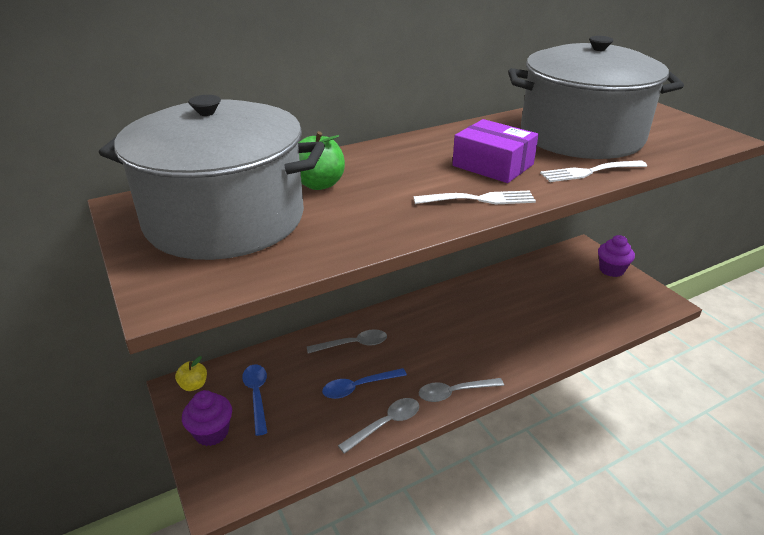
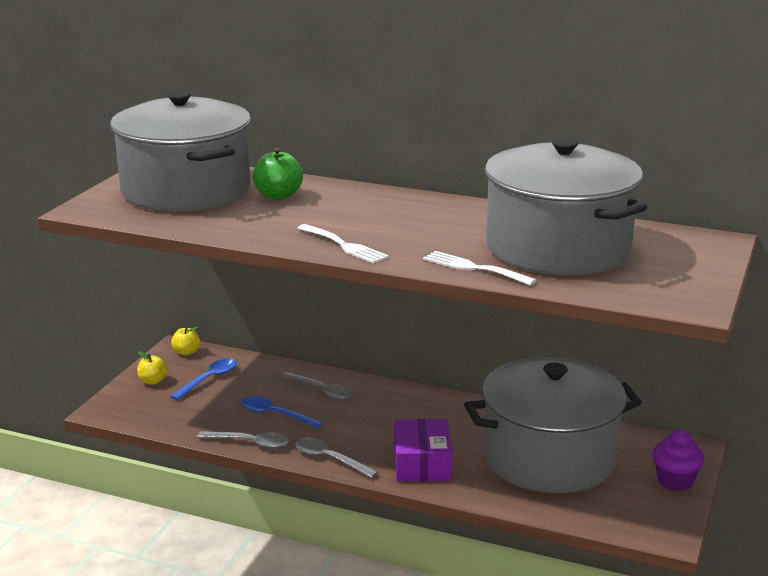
camera: 50 degrees right, 10 degrees down
purple cupcake [182,390,232,446] -> yellow apple [137,351,167,385]
purple box [452,119,539,183] -> purple box moved to [394,419,452,482]
none -> grey pot [464,357,642,493]

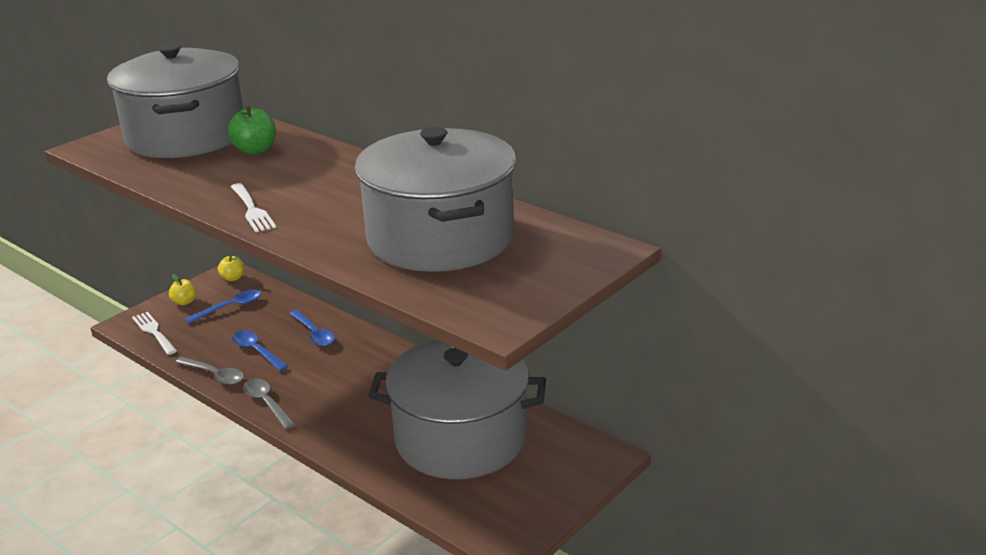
camera: 20 degrees right, 5 degrees up
grey spoon [281,372,353,400] -> blue spoon [290,310,335,346]
purple box [394,419,452,482] -> none
white fork [423,251,536,286] -> white fork moved to [132,312,177,355]
purple cupcake [652,430,704,491] -> none

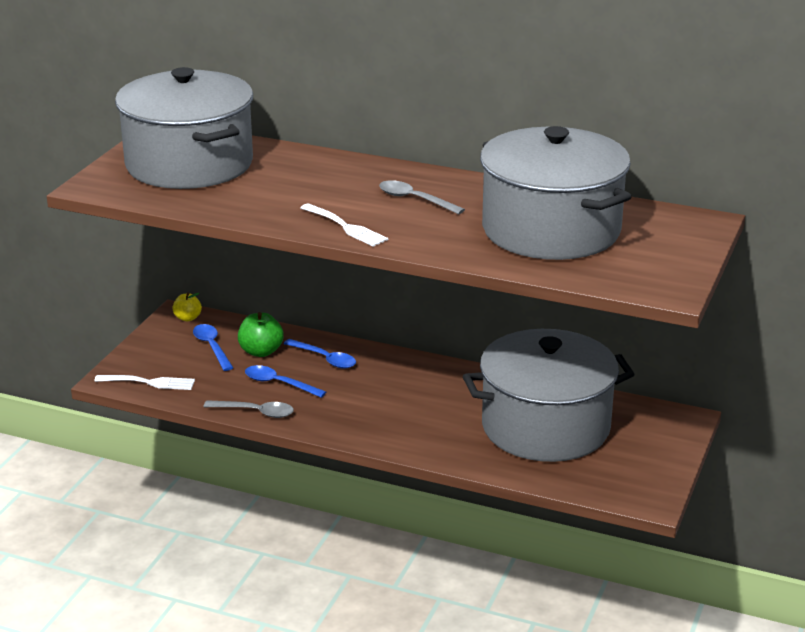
camera: 20 degrees left, 0 degrees up
white fork [132,312,177,355] -> white fork turned 150 degrees clockwise [94,375,195,390]
yellow apple [169,274,197,305] -> none
blue spoon [185,290,261,323] -> blue spoon turned 60 degrees counterclockwise [193,324,233,371]
green apple [227,105,276,154] -> green apple moved to [238,312,284,357]
grey spoon [243,378,295,429] -> grey spoon moved to [379,180,465,214]

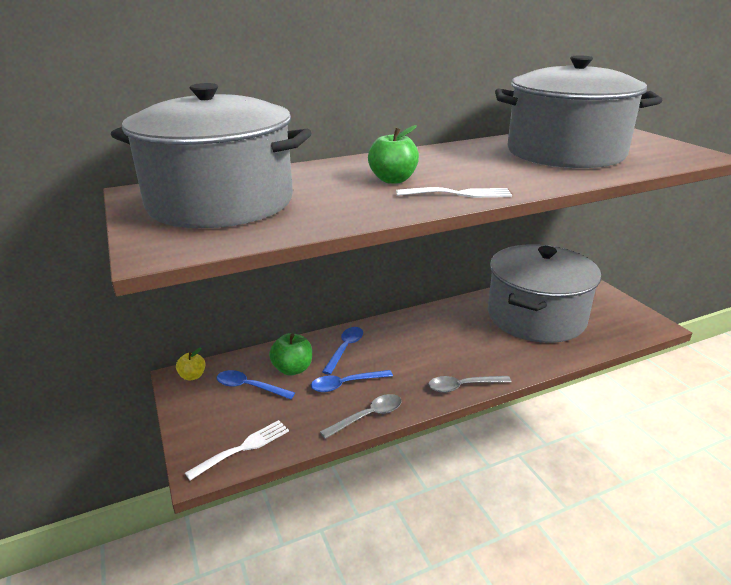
camera: 45 degrees left, 0 degrees up
blue spoon [284,339,356,368] -> blue spoon turned 60 degrees counterclockwise [322,327,363,375]
grey spoon [379,180,465,214] -> grey spoon moved to [428,376,511,393]
none -> green apple [368,125,419,184]

